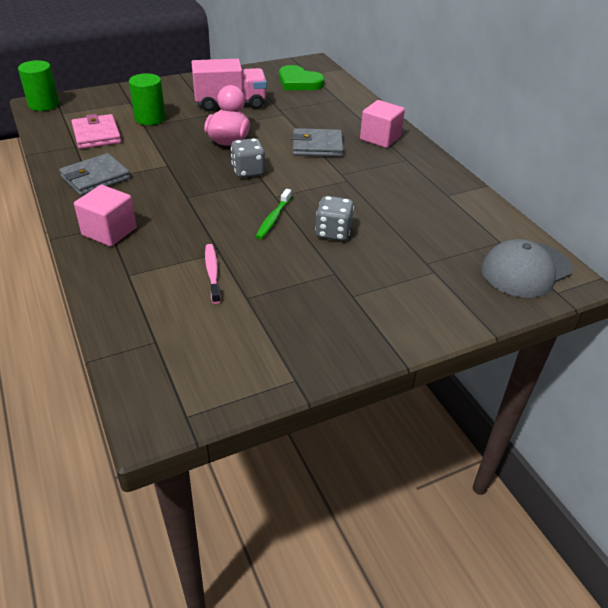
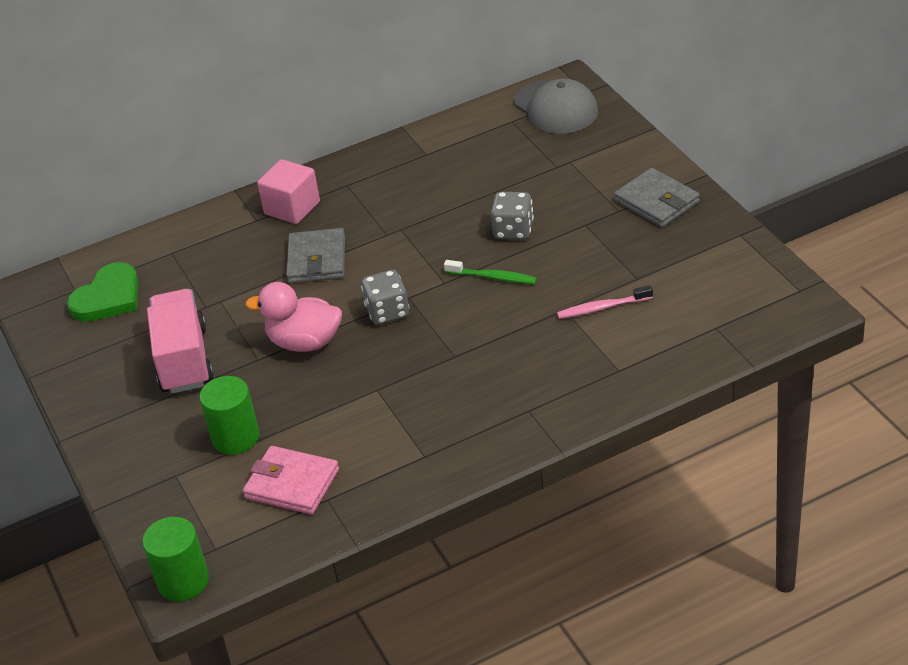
camera: 85 degrees left, 0 degrees up
grey wallet [59,153,130,196] -> grey wallet moved to [614,168,700,228]
pink wallet [71,114,121,149] -> pink wallet turned 45 degrees clockwise [243,446,339,515]
pink cube [74,185,137,246] -> none

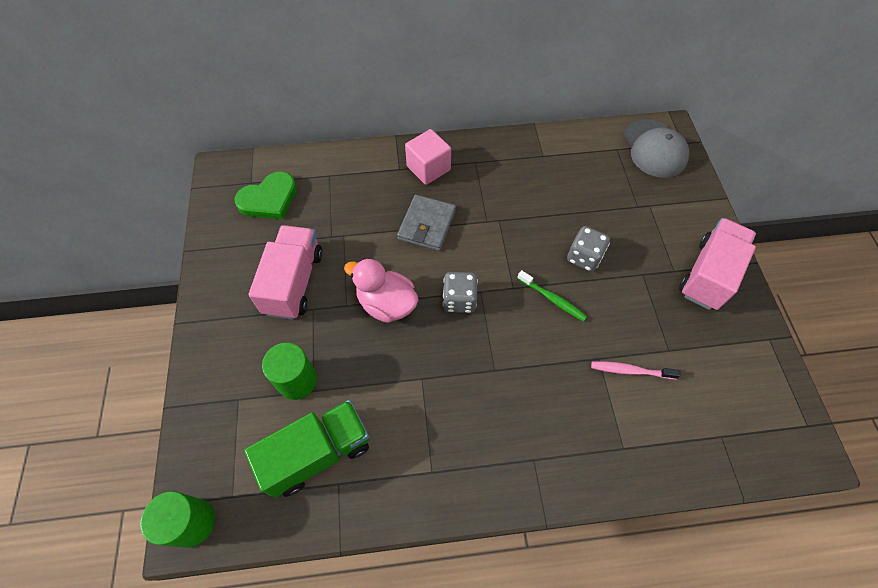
camera: 15 degrees right, 20 degrees up
pink wallet [243,446,339,515] -> green truck [244,400,369,498]
grey wallet [614,168,700,228] -> pink truck [679,218,756,310]

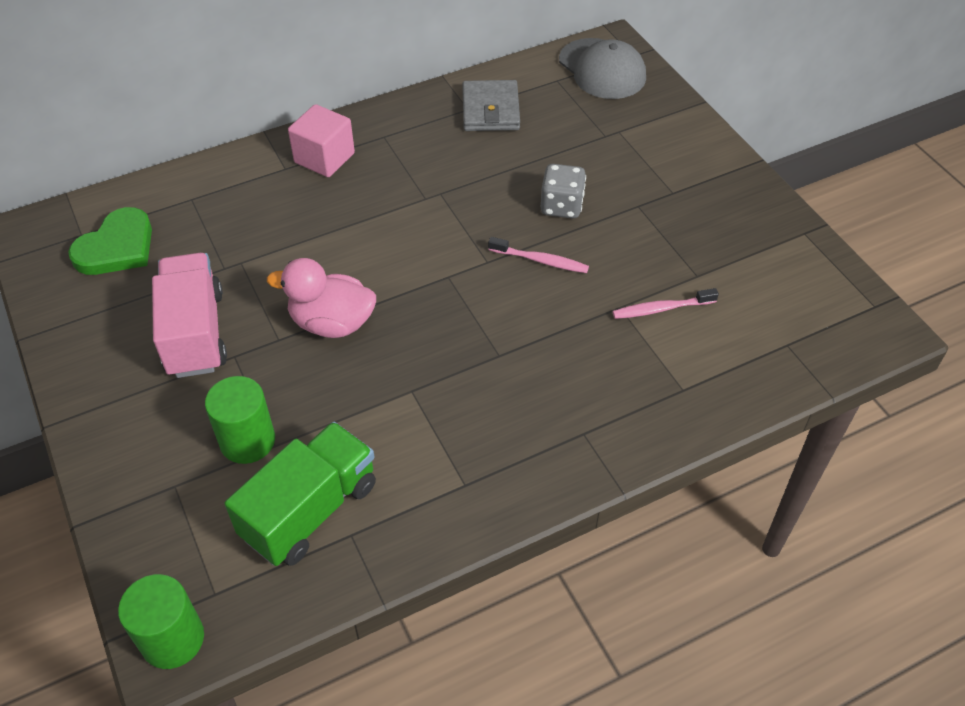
camera: 20 degrees left, 10 degrees down
grey wallet [397,195,456,251] -> grey wallet moved to [462,80,520,131]
grey dice [443,272,478,313] -> none
green toothbrush [517,270,587,321] -> pink toothbrush [488,237,589,273]
pink truck [679,218,756,310] -> none

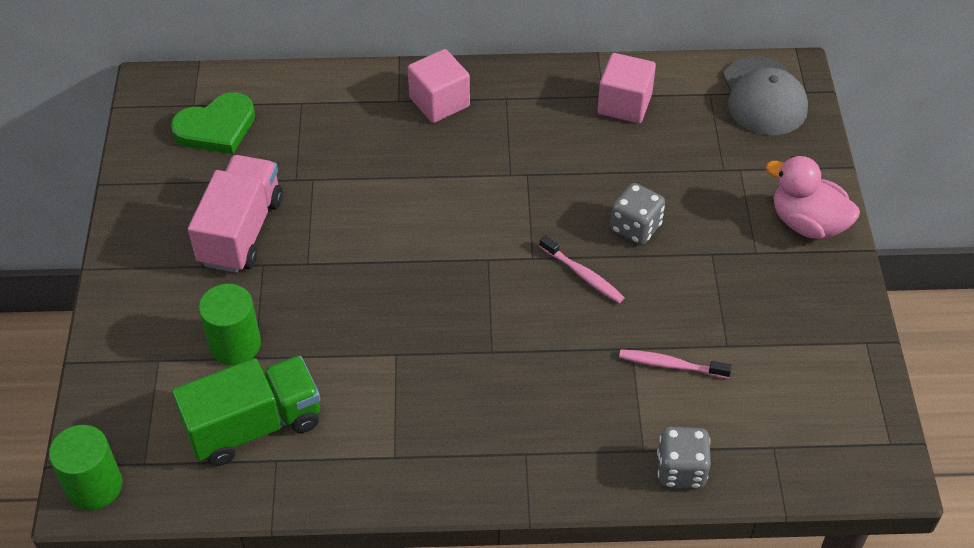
camera: 25 degrees right, 0 degrees up
pink duck [267,258,376,338] -> pink duck moved to [766,156,860,239]
grey wallet [462,80,520,131] -> pink cube [597,53,656,124]
none -> grey dice [657,427,711,488]

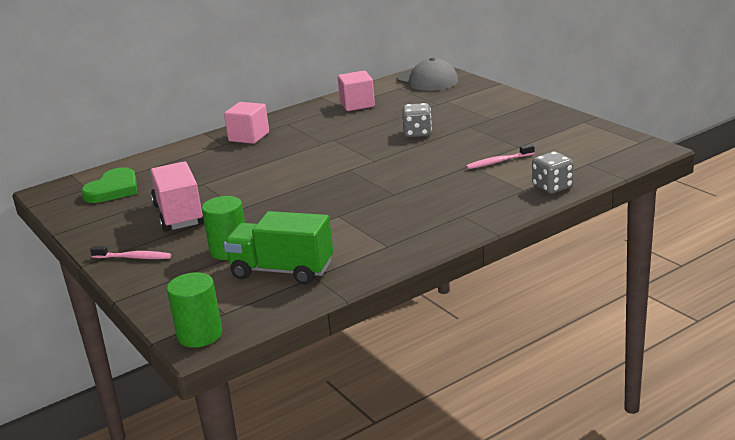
camera: 30 degrees left, 25 degrees down
green truck [172,356,320,466] -> green truck turned 105 degrees counterclockwise [224,211,333,285]
pink toothbrush [539,235,625,303] -> pink toothbrush moved to [90,246,171,259]
pink duck [766,156,860,239] -> none

